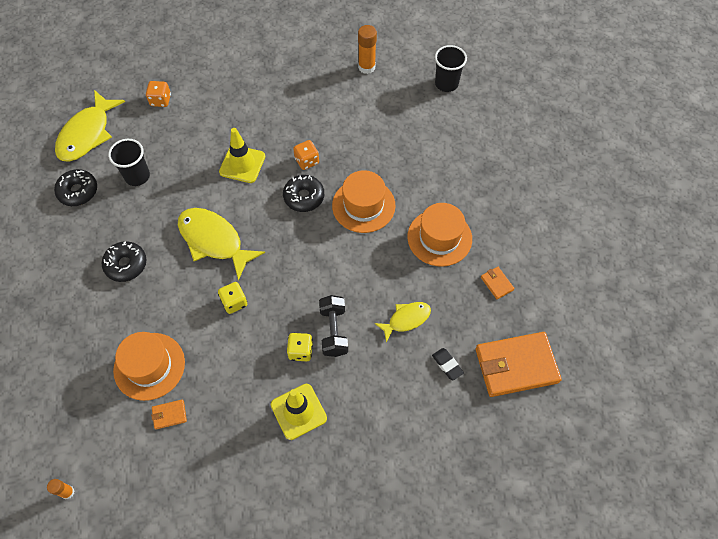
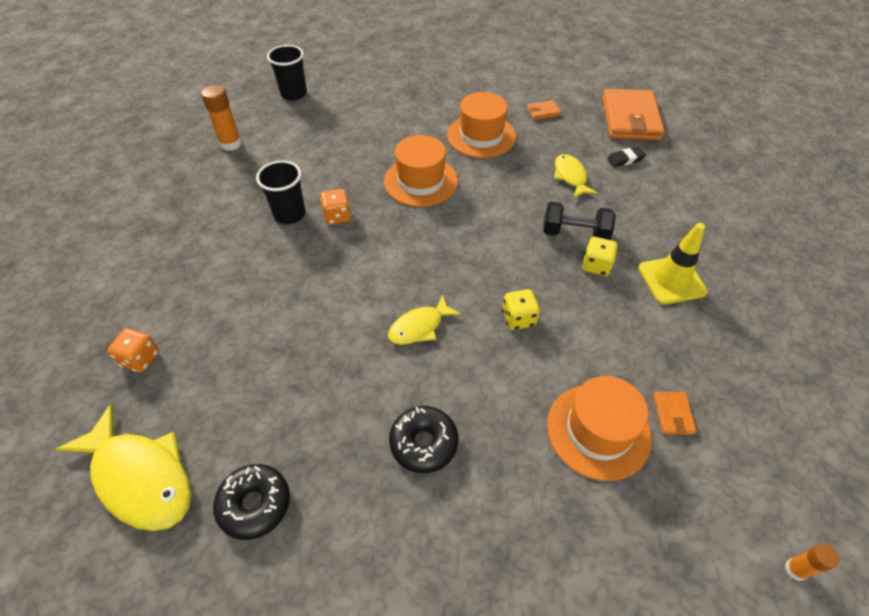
camera: 75 degrees left, 10 degrees down
black cup [108,139,150,186] -> black cup moved to [256,160,305,224]
yellow fish [178,208,265,281] -> yellow fish [388,294,461,345], size x0.57
yellow traffic cone [219,128,265,183] -> none
black donut [283,175,324,212] -> none

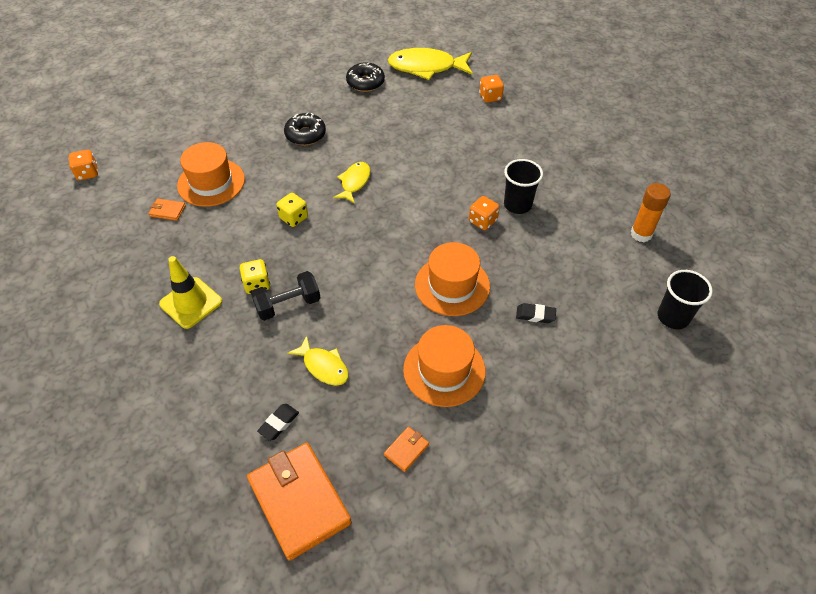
camera: 145 degrees right, 0 degrees up
orange wallet [653,392,697,435] -> orange wallet turned 45 degrees counterclockwise [149,199,186,221]
orange glue stick [785,544,839,581] -> orange dice [69,150,98,180]
none -> black eraser [516,303,556,323]

